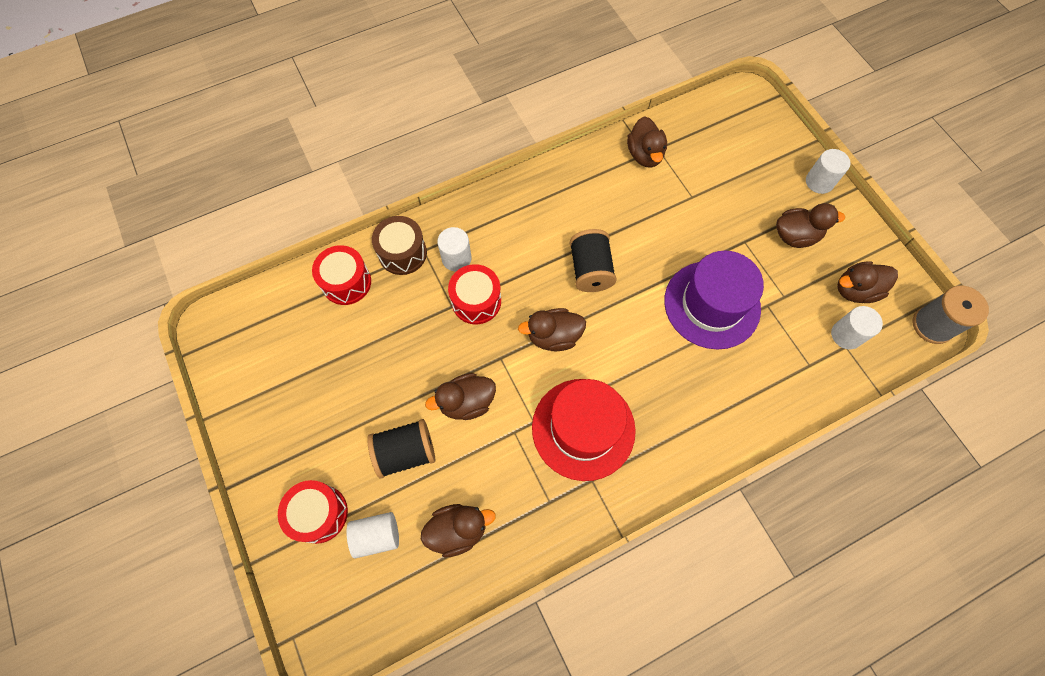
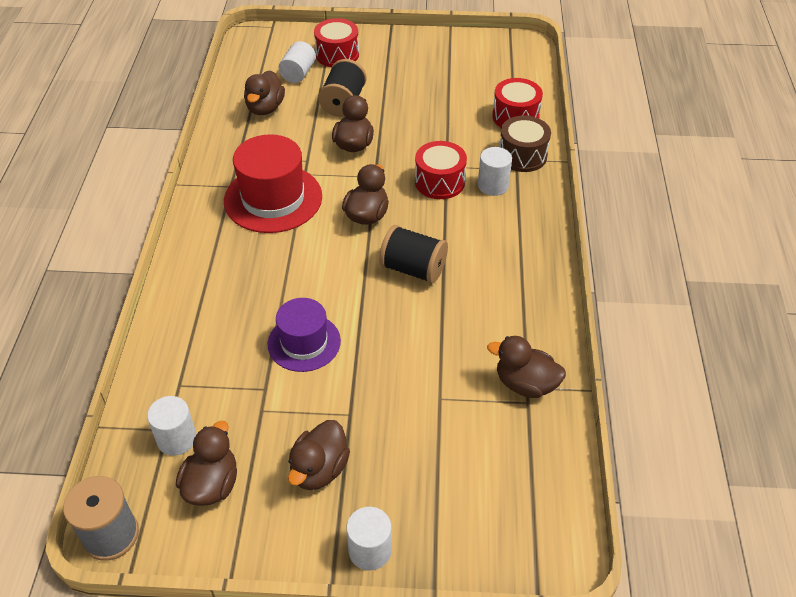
camera: 120 degrees right, 20 degrees down
purple hat [664,251,764,349] -> purple hat [268,298,341,372], size x0.64

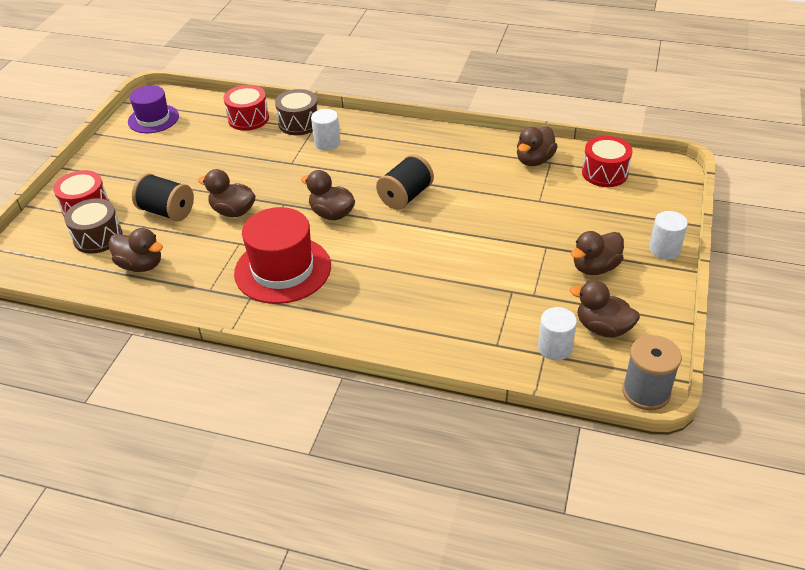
camera: 75 degrees left, 5 degrees down
purple hat [268,298,341,372] -> purple hat moved to [128,85,179,133]
white cylinder [279,41,316,83] -> brown drum [64,198,123,254]
brown duck [288,420,350,490] -> brown duck turned 105 degrees clockwise [571,231,624,275]
red drum [415,141,467,199] -> red drum moved to [582,136,632,187]

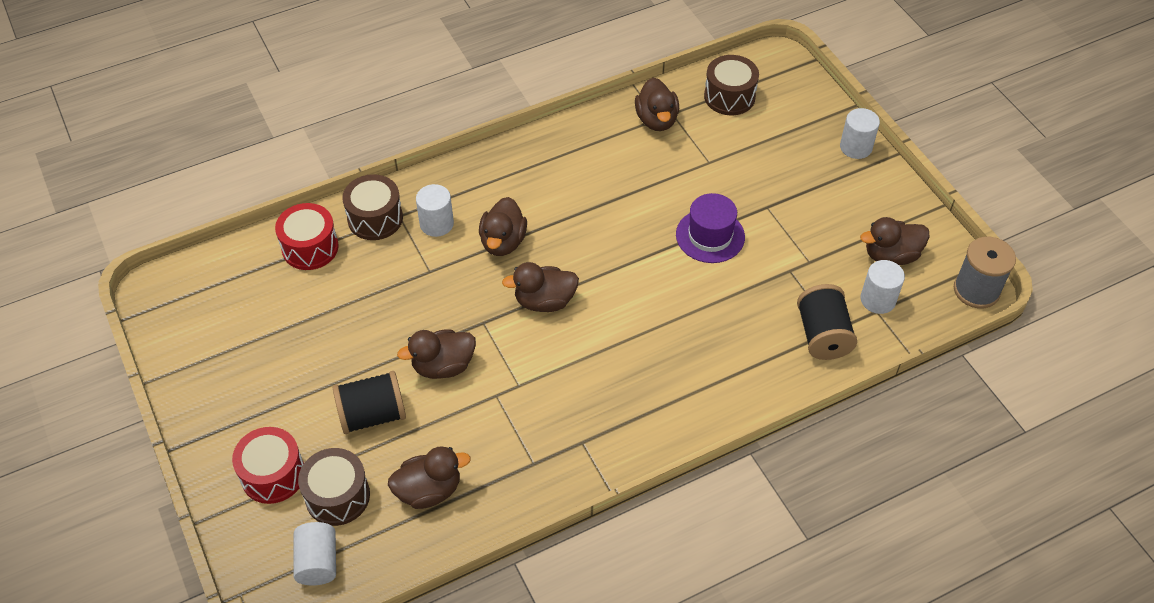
camera: 45 degrees left, 10 degrees up
purple hat [128,85,179,133] -> purple hat moved to [676,193,745,263]
red hat [234,207,331,304] -> none
black spool [376,154,434,210] -> black spool moved to [797,284,857,360]
brown duck [571,231,624,275] -> brown duck moved to [479,197,527,256]
red drum [582,136,632,187] -> brown drum [704,55,759,115]
none -> white cylinder [294,522,336,586]

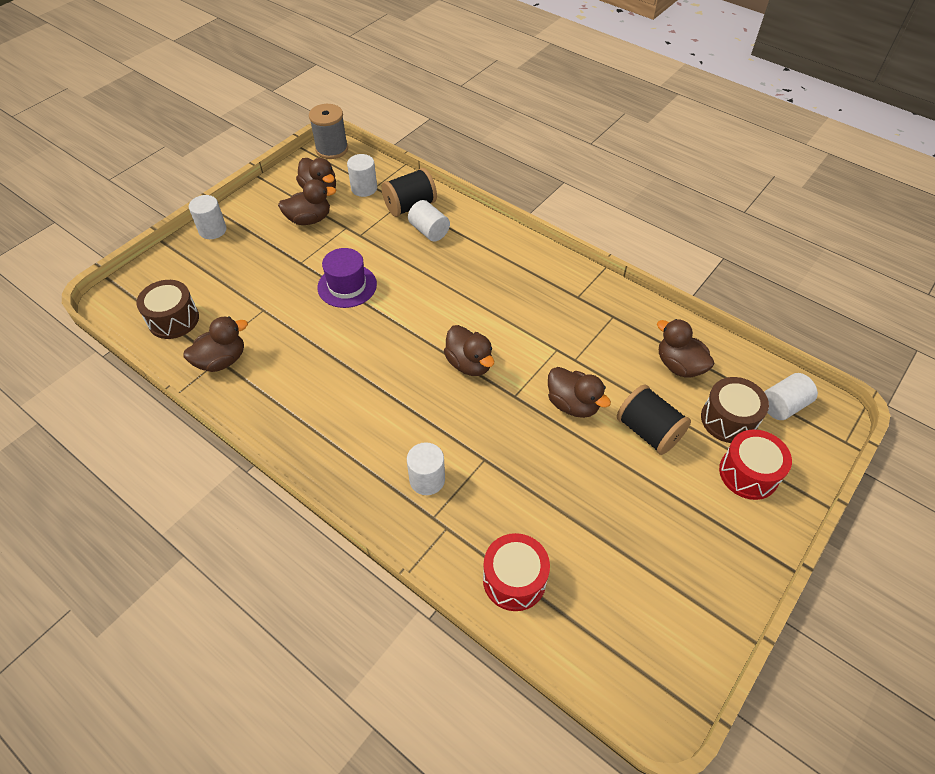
camera: 115 degrees left, 0 degrees up
brown drum [343,174,403,240] -> none
brown duck [479,197,527,256] -> brown duck moved to [278,179,336,225]
none -> white cylinder [408,200,450,242]

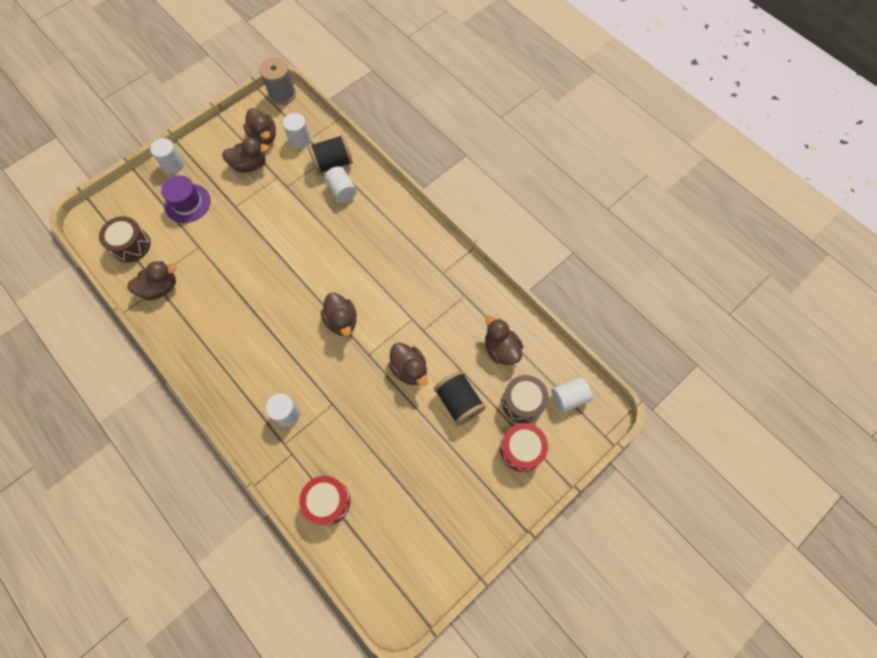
camera: 10 degrees right, 15 degrees up
purple hat [317,248,377,308] -> purple hat moved to [161,175,211,223]

